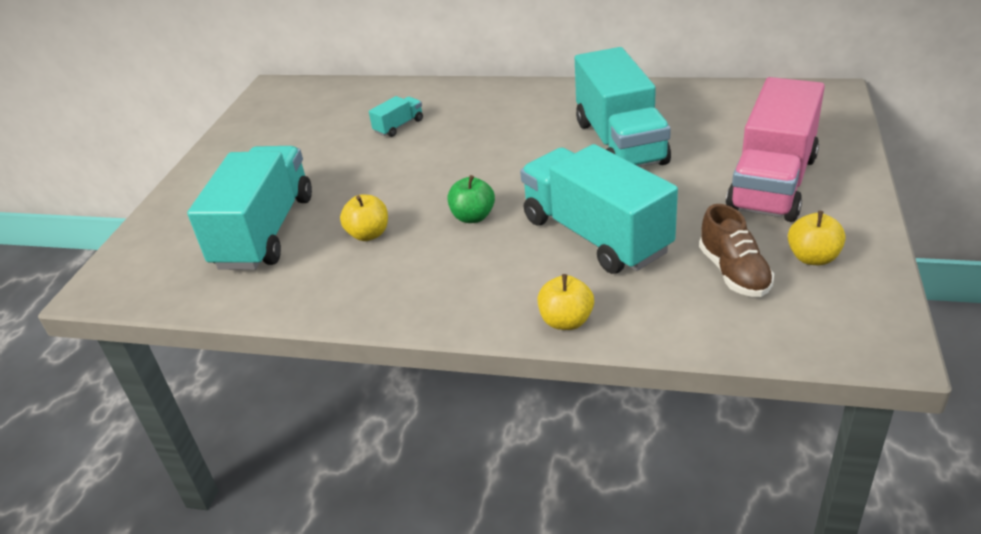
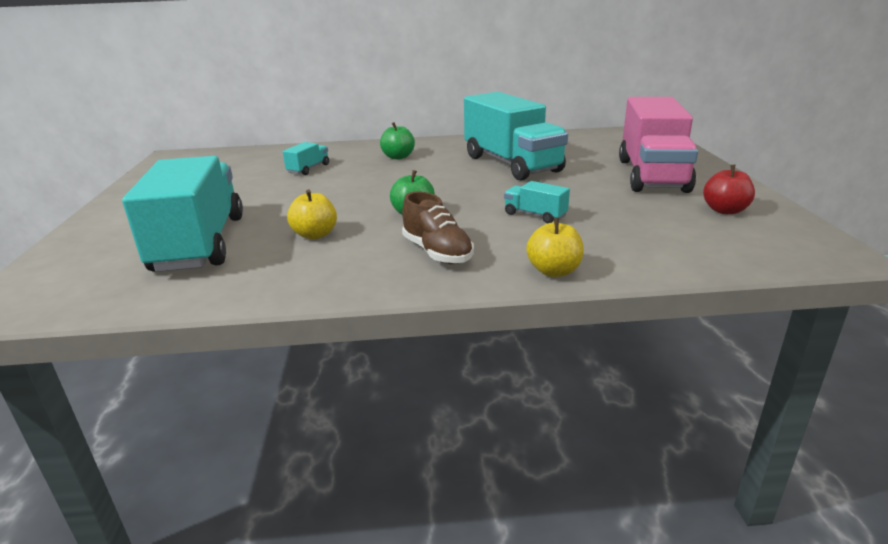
camera: 20 degrees left, 10 degrees down
turquoise truck [520,144,678,274] -> turquoise truck [504,181,570,223], size x0.42
brown shoe [699,204,774,297] -> brown shoe moved to [402,192,474,264]
yellow apple [788,211,846,265] -> red apple [703,165,755,214]
none -> green apple [380,122,415,159]

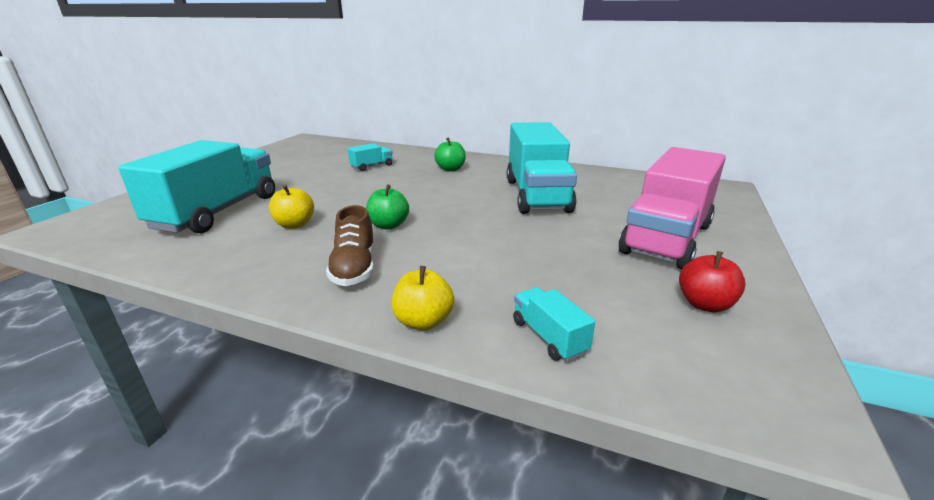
camera: 25 degrees right, 0 degrees up
turquoise truck [504,181,570,223] -> turquoise truck moved to [513,287,595,361]

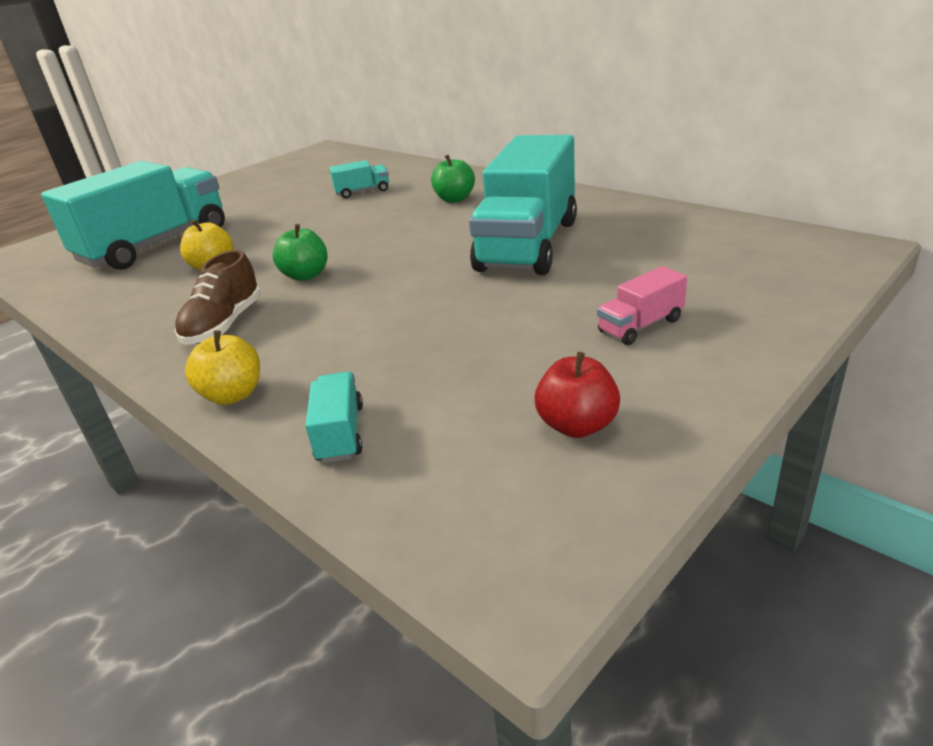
camera: 25 degrees right, 5 degrees up
pink truck [619,147,726,269] -> pink truck [597,266,687,345], size x0.42

